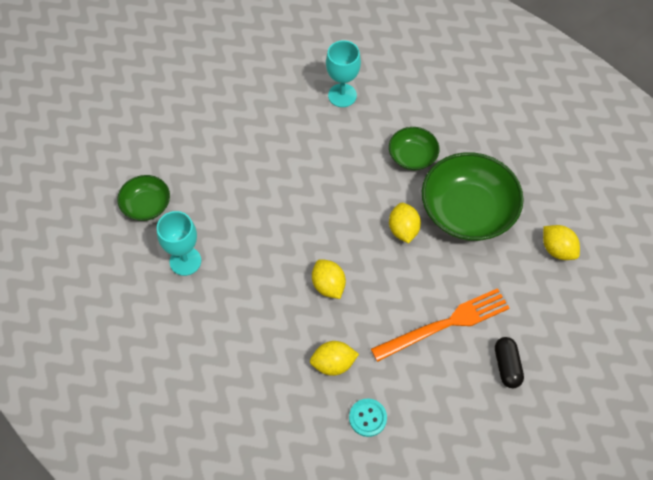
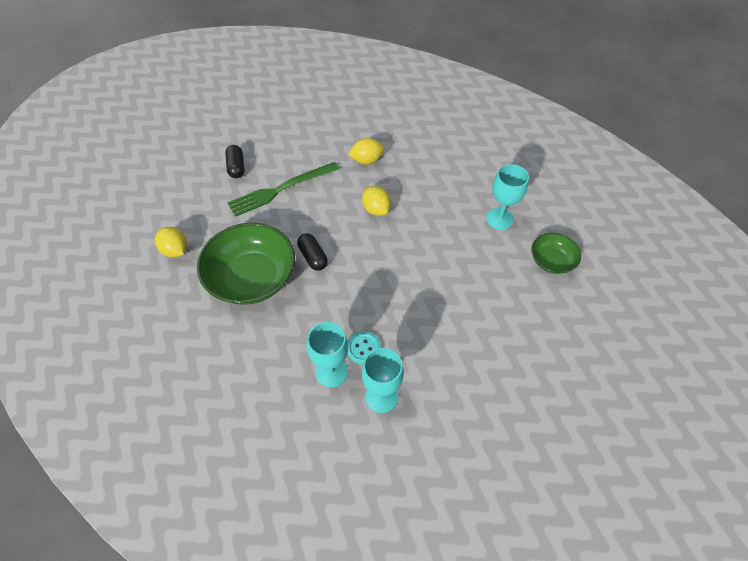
camera: 175 degrees right, 5 degrees down
turquoise button [349,398,387,437] -> turquoise button moved to [347,332,381,365]
orange fork [371,288,509,362] -> green fork [227,162,339,217]
green bowl [389,127,440,170] -> none
yellow lemon [389,203,421,243] -> black capsule [297,233,328,271]
none -> turquoise goblet [307,322,348,387]

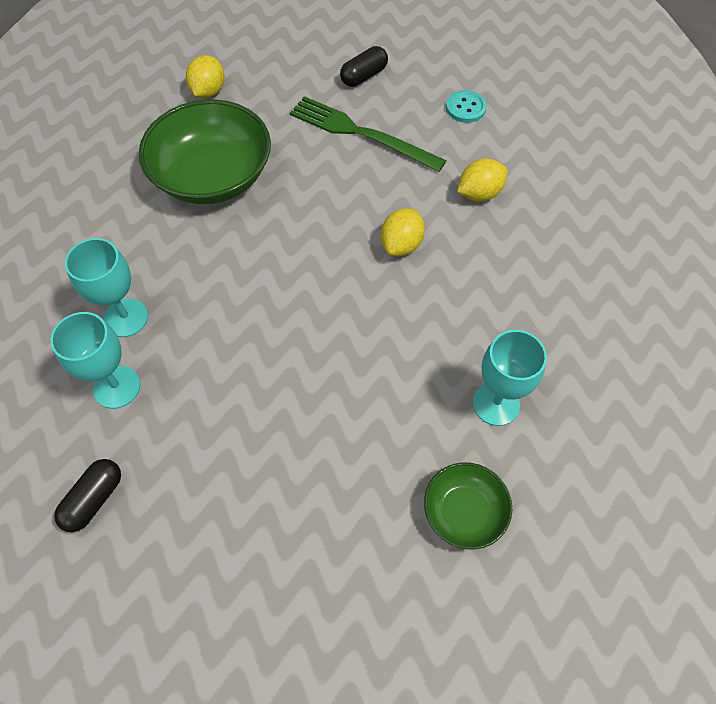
camera: 60 degrees right, 5 degrees up
black capsule [297,233,328,271] -> black capsule moved to [54,459,121,532]
turquoise button [347,332,381,365] -> turquoise button moved to [446,90,487,123]
yellow lemon [348,138,384,164] -> yellow lemon turned 75 degrees counterclockwise [457,159,508,202]

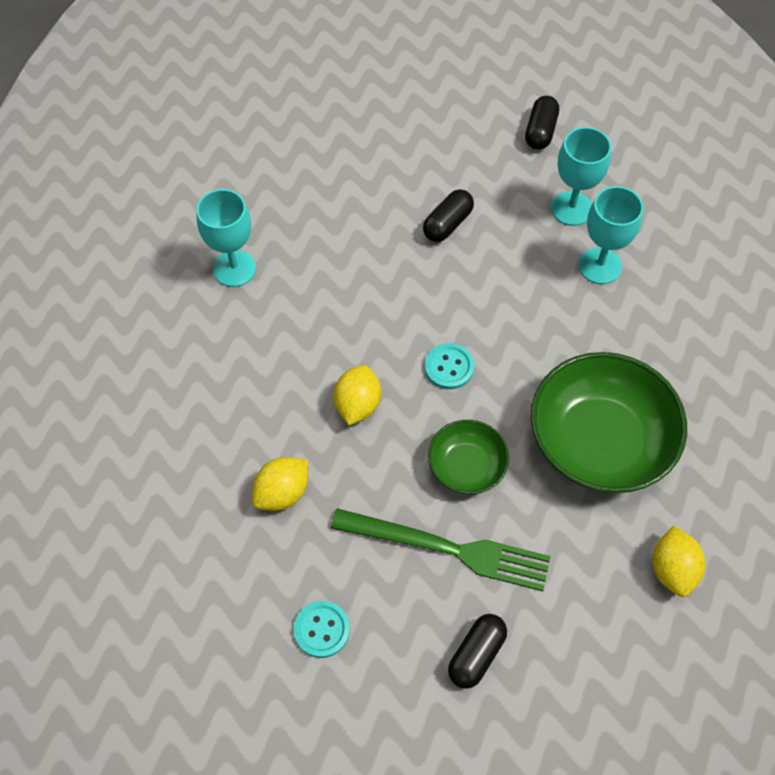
camera: 165 degrees right, 0 degrees up
green bowl [424,462,512,549] -> green bowl moved to [428,420,509,494]
none -> black capsule [423,189,474,242]
none -> turquoise button [425,343,474,389]

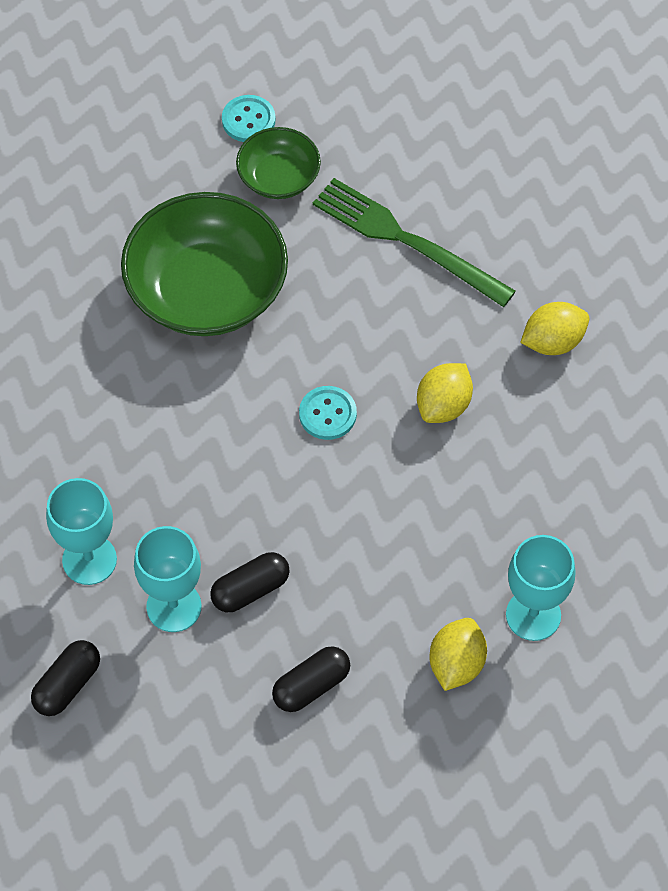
camera: 160 degrees left, 0 degrees up
turquoise button [294,601,350,658] -> turquoise button moved to [222,95,276,142]
green bowl [428,420,509,494] -> green bowl moved to [236,127,321,199]
black capsule [448,614,507,689] -> black capsule moved to [272,646,350,712]
turquoise goblet [579,186,643,284] -> turquoise goblet moved to [134,526,202,632]
yellow lemon [652,526,705,597] -> yellow lemon moved to [430,618,487,691]

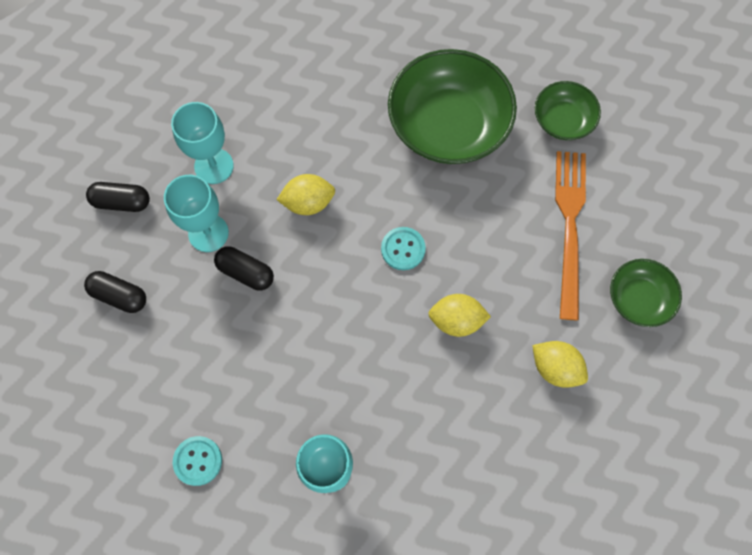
camera: 60 degrees right, 10 degrees up
turquoise button [222,95,276,142] -> turquoise button moved to [173,436,222,486]
black capsule [272,646,350,712] -> black capsule moved to [84,271,146,313]
green fork [313,178,516,307] -> orange fork [555,151,586,320]
yellow lemon [430,618,487,691] -> yellow lemon moved to [277,174,335,215]
none -> green bowl [610,259,682,327]

